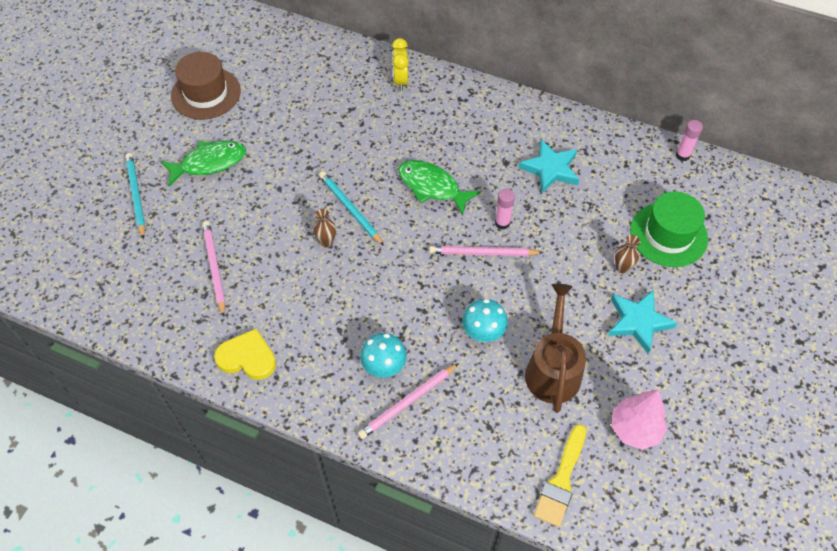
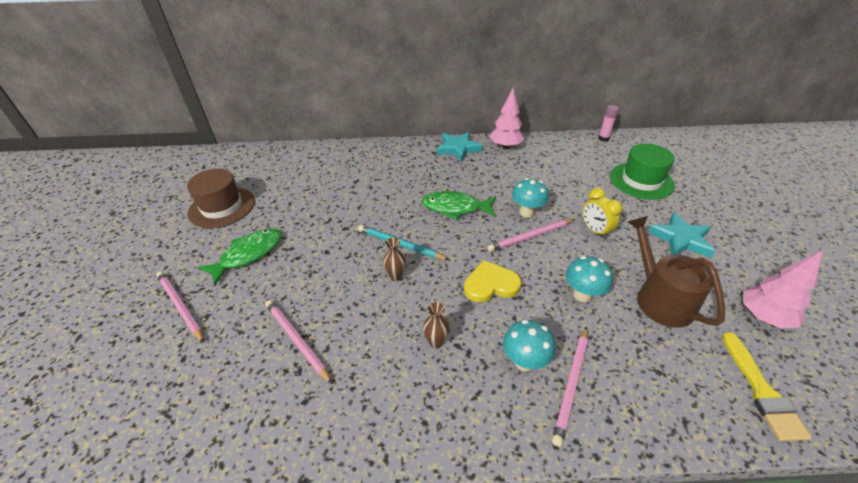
camera: 25 degrees left, 15 degrees down
turquoise pencil [125,153,145,239] -> pink pencil [156,271,204,343]
yellow heart [214,329,276,380] -> yellow heart moved to [464,260,522,302]
yellow clock [392,38,409,91] -> yellow clock moved to [582,188,622,239]
pink glue stick [495,189,515,230] -> turquoise mushroom [512,178,549,218]
turquoise star [519,140,579,193] -> turquoise star moved to [437,132,483,162]
brown vase [615,235,640,273] -> brown vase moved to [423,302,449,349]
none -> pink tree [490,89,524,149]

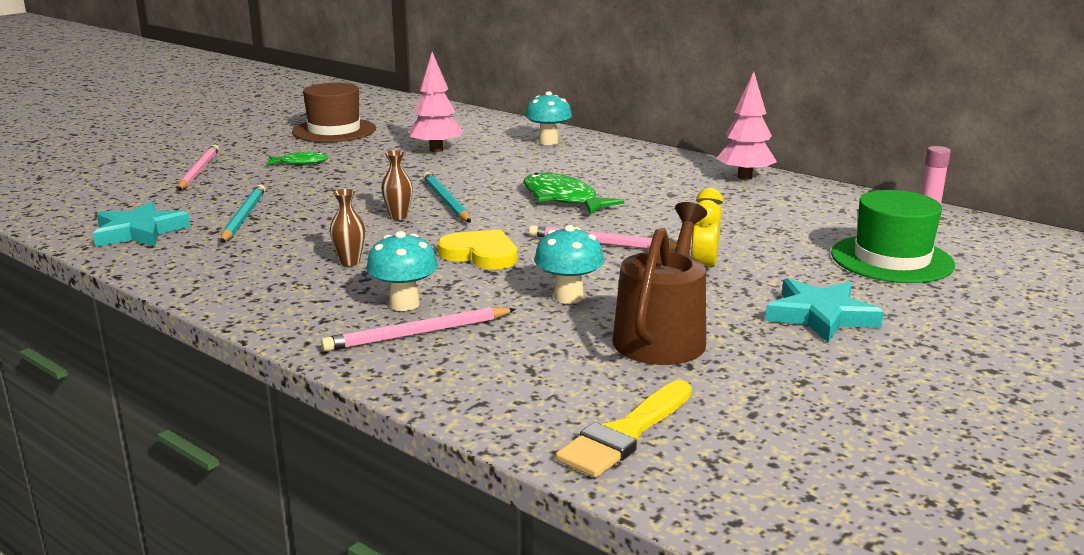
camera: 40 degrees right, 20 degrees down
green fish [197,228,282,285] -> green fish [266,152,329,165], size x0.58
pink pencil [265,300,332,384] -> turquoise pencil [220,185,265,243]
turquoise star [437,132,483,162] -> turquoise star moved to [93,201,191,247]
turquoise mushroom [512,178,549,218] -> turquoise mushroom moved to [525,91,572,145]
pink tree [743,250,823,329] -> pink tree moved to [408,52,463,152]

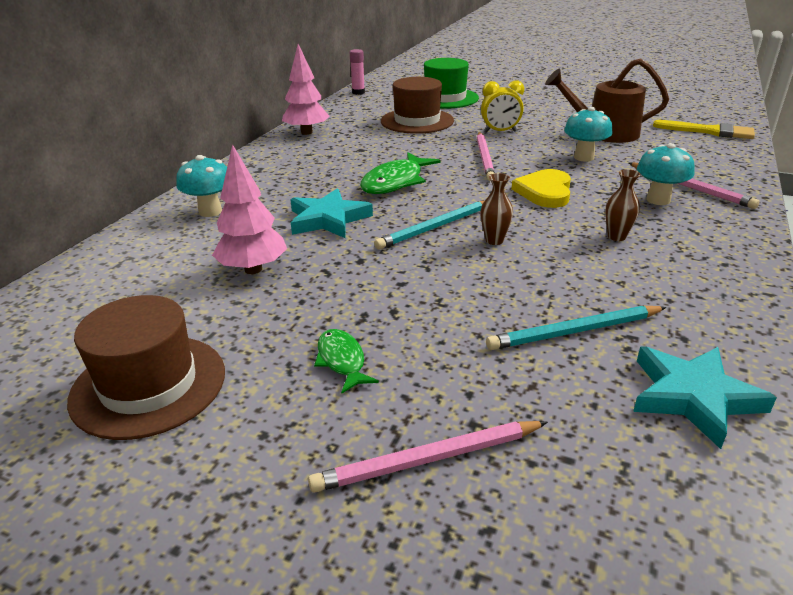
camera: 105 degrees left, 10 degrees up
turquoise star [765,278,884,343] -> turquoise star moved to [290,188,373,238]
none -> brown hat [381,77,454,134]

